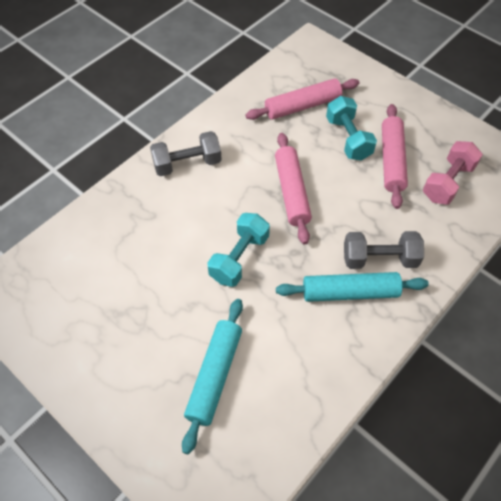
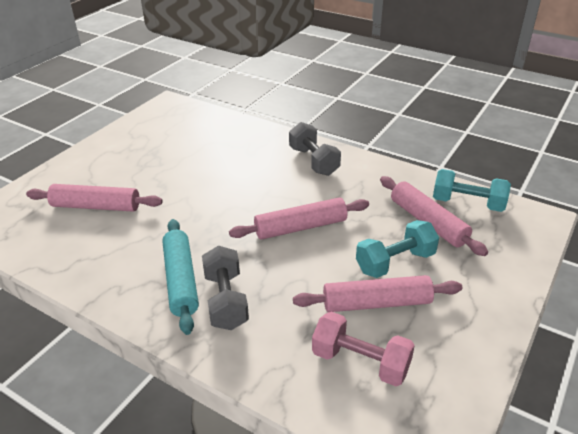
camera: 80 degrees right, 20 degrees down
turquoise rolling pin [182,299,243,454] -> pink rolling pin [26,184,163,212]
turquoise dumbbell [207,213,270,287] -> turquoise dumbbell moved to [433,169,511,212]

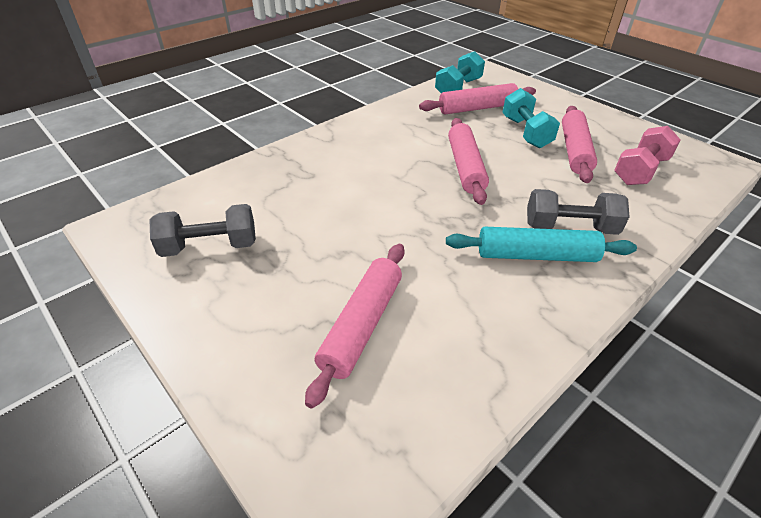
camera: 75 degrees left, 5 degrees up
grey dumbbell [289,122,341,176] -> grey dumbbell moved to [149,204,256,257]

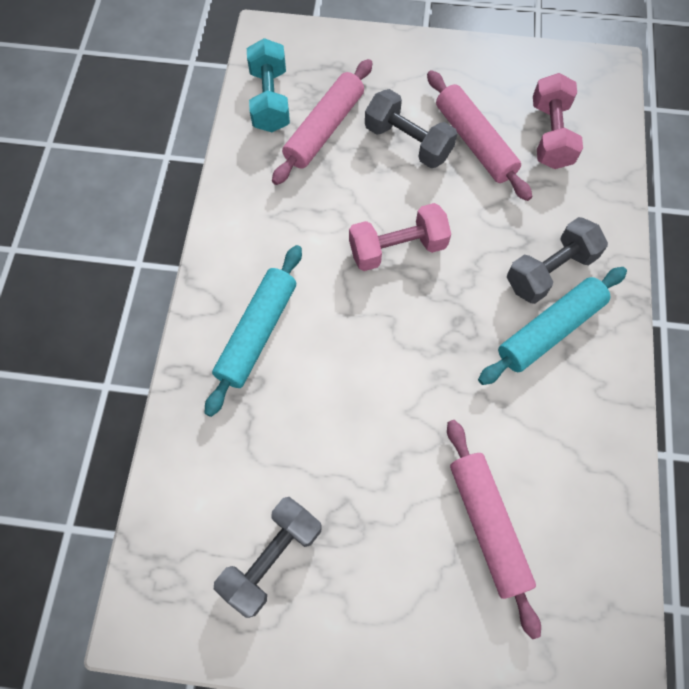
camera: 40 degrees left, 25 degrees up
pink rolling pin [448,118,489,205] -> pink dumbbell [349,203,451,271]
turquoise dumbbell [502,88,560,148] -> grey dumbbell [365,89,457,168]
none -> turquoise rolling pin [205,245,302,417]

